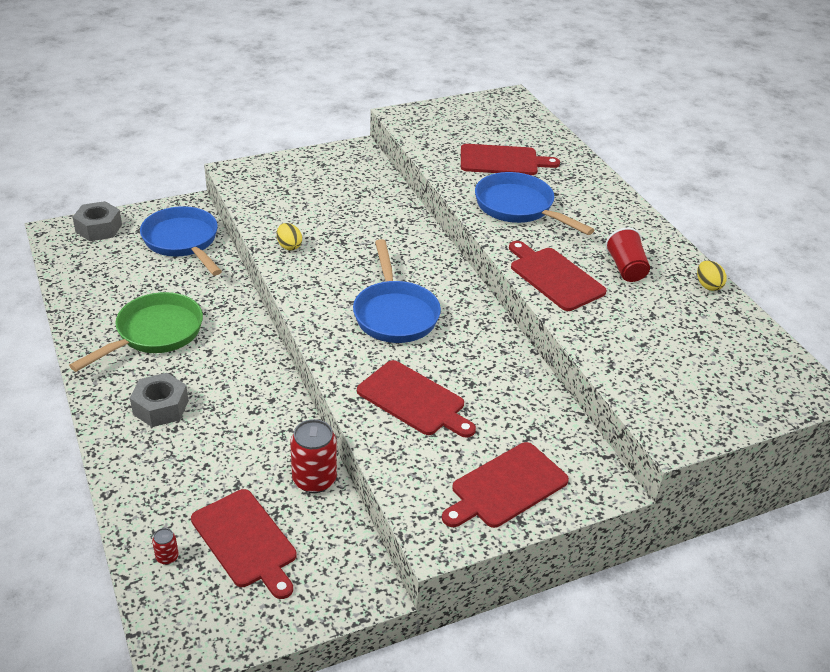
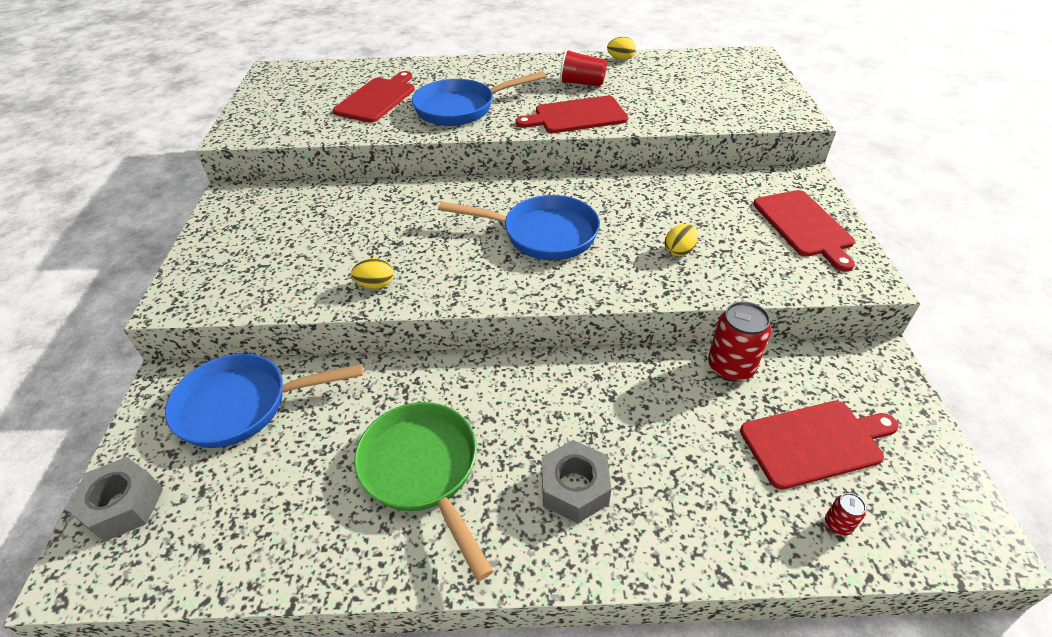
camera: 65 degrees left, 5 degrees up
red cutting board [357,360,476,438] -> yellow egg [664,224,698,257]

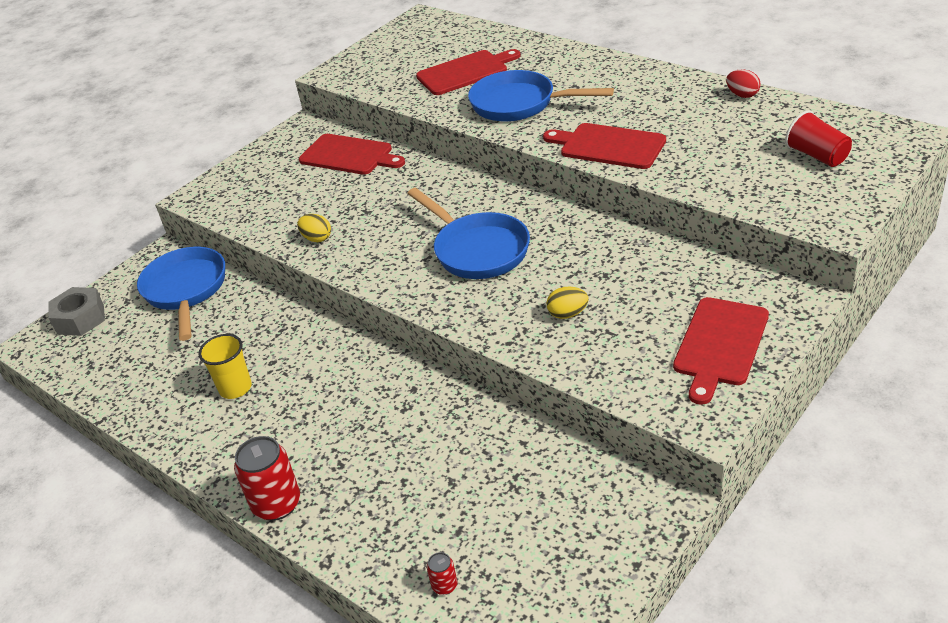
camera: 45 degrees right, 5 degrees down
blue pan [165,353,363,448] -> blue pan turned 45 degrees clockwise [137,247,225,341]
green pan [354,402,493,581] -> yellow cup [198,334,252,399]
grey nut [542,440,611,524] -> none
red cup [560,49,607,87] -> red cup moved to [785,111,852,167]
yellow egg [607,37,636,60] -> red egg [726,70,761,98]
red can [708,301,771,382] -> red can moved to [234,436,300,521]
red cutting board [740,401,899,490] -> red cutting board moved to [299,134,405,175]

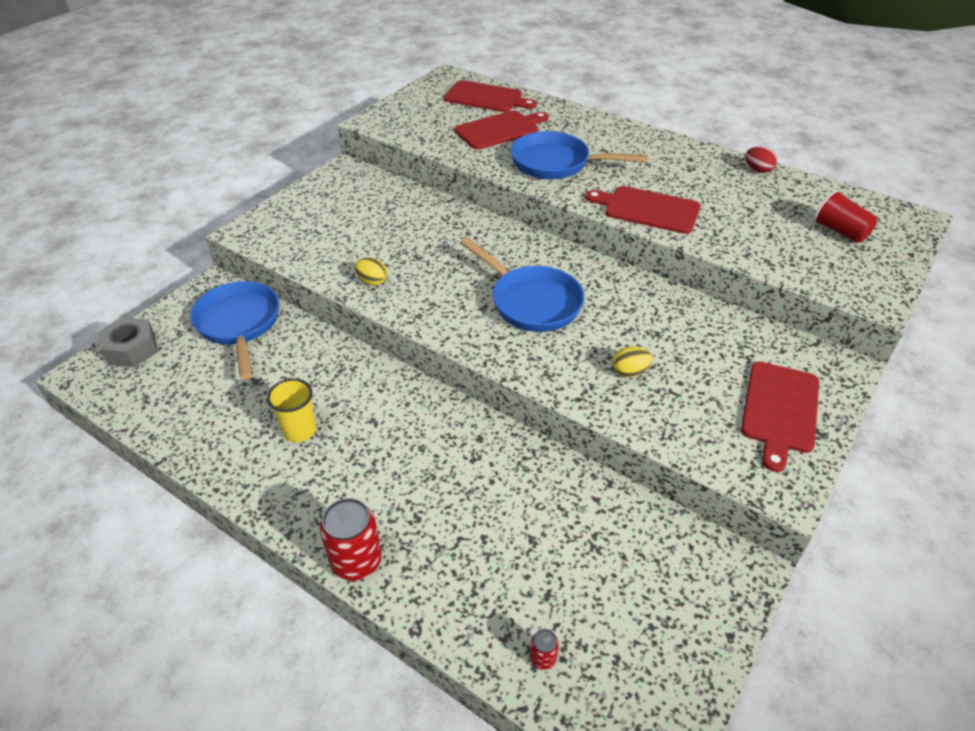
camera: 10 degrees left, 5 degrees up
red cutting board [299,134,405,175] -> red cutting board moved to [444,80,537,112]

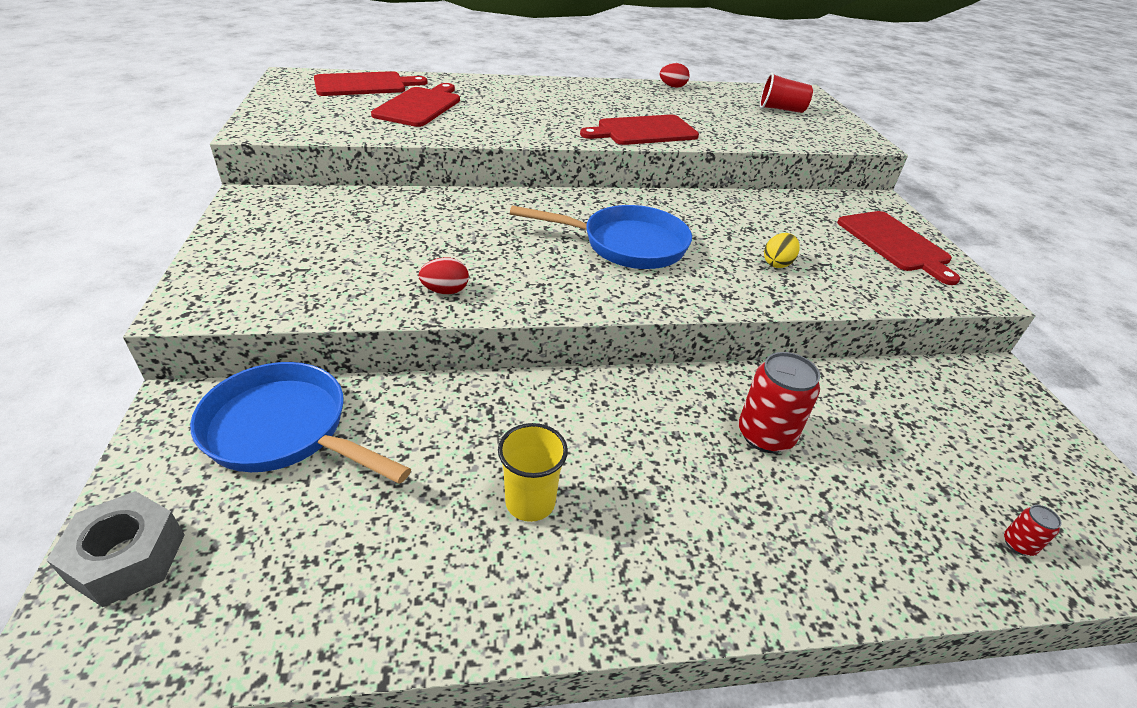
camera: 45 degrees left, 5 degrees down
red can [320,498,382,581] -> red can moved to [739,352,820,453]
yellow egg [355,257,388,286] -> red egg [419,257,469,294]
blue pan [511,131,648,179] -> none

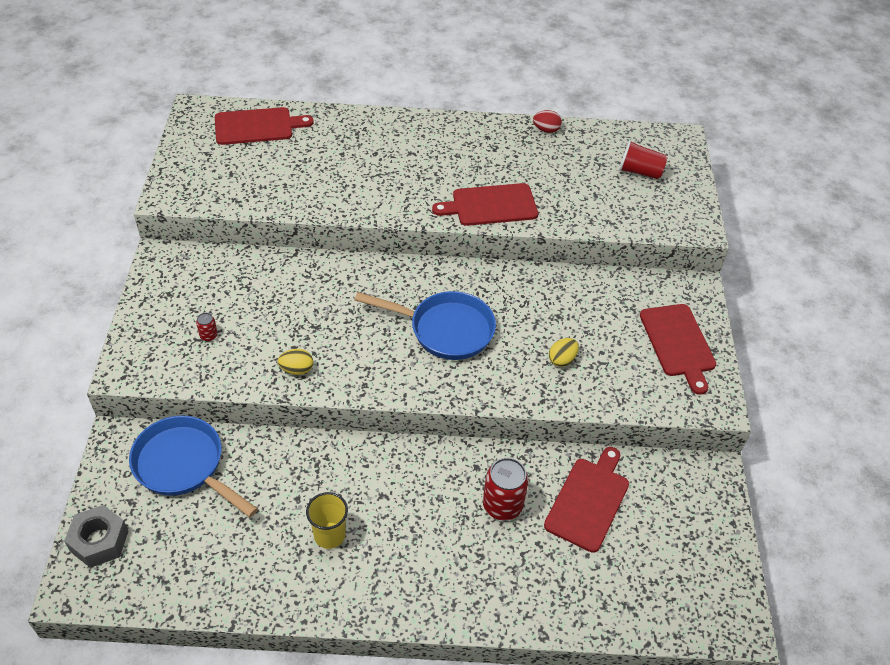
camera: 10 degrees right, 10 degrees up
red cutting board [371,83,460,127] -> red cutting board moved to [544,447,629,553]
red egg [419,257,469,294] -> yellow egg [278,349,313,375]
red can [1004,505,1062,556] -> red can moved to [196,313,218,341]

